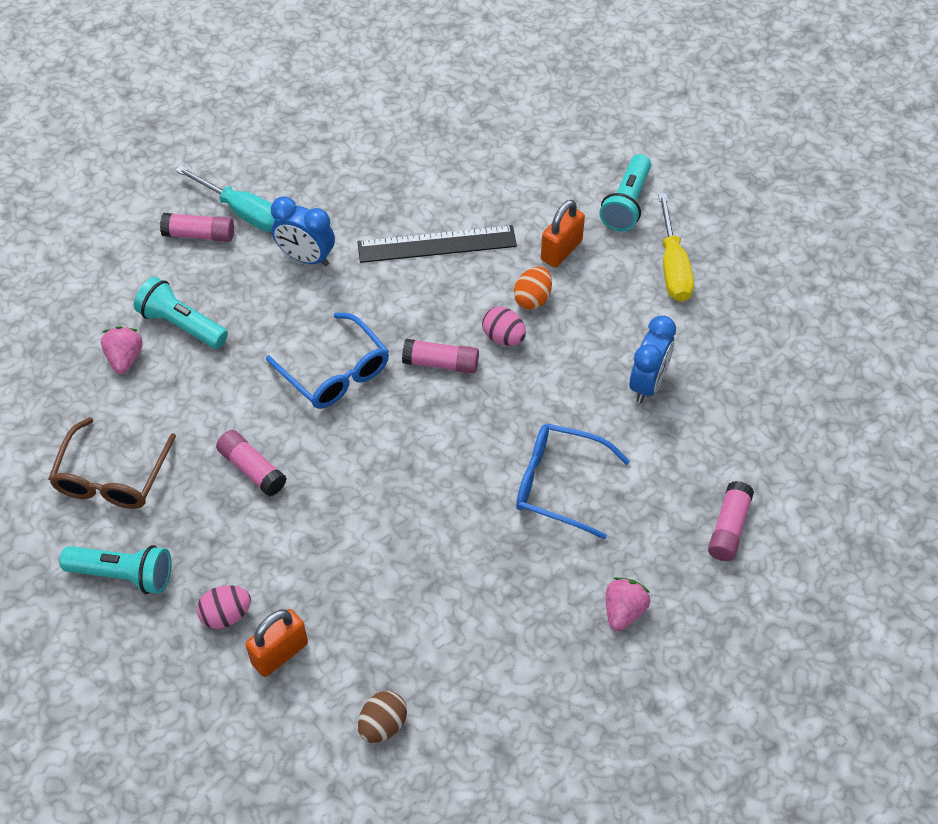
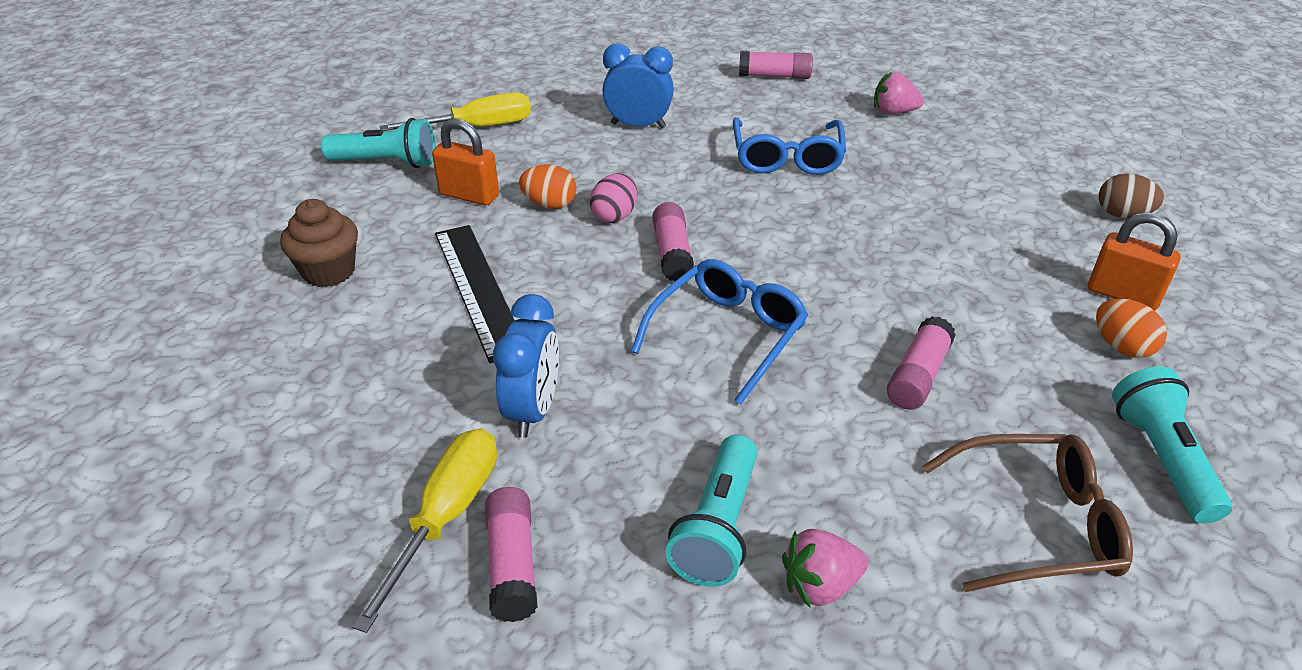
camera: 105 degrees left, 15 degrees down
turquoise screwdriver [175,165,275,232] -> yellow screwdriver [352,429,497,633]
pink egg [197,585,251,629] -> orange egg [1096,299,1167,358]
none -> brown cupcake [280,199,358,287]

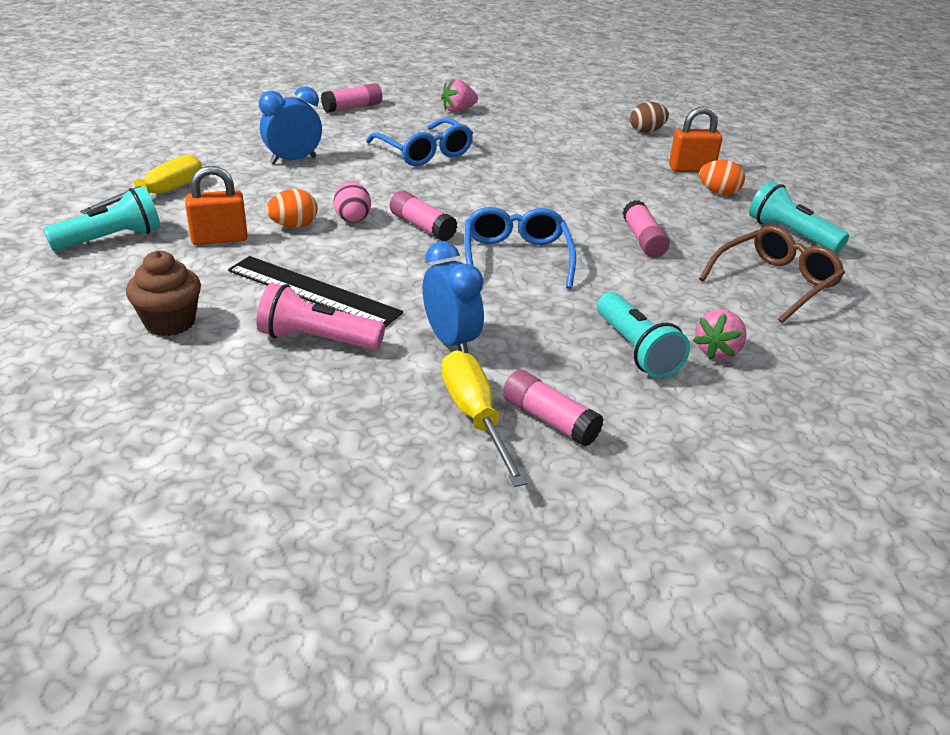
camera: 40 degrees left, 5 degrees down
none -> pink flashlight [256,283,385,350]

